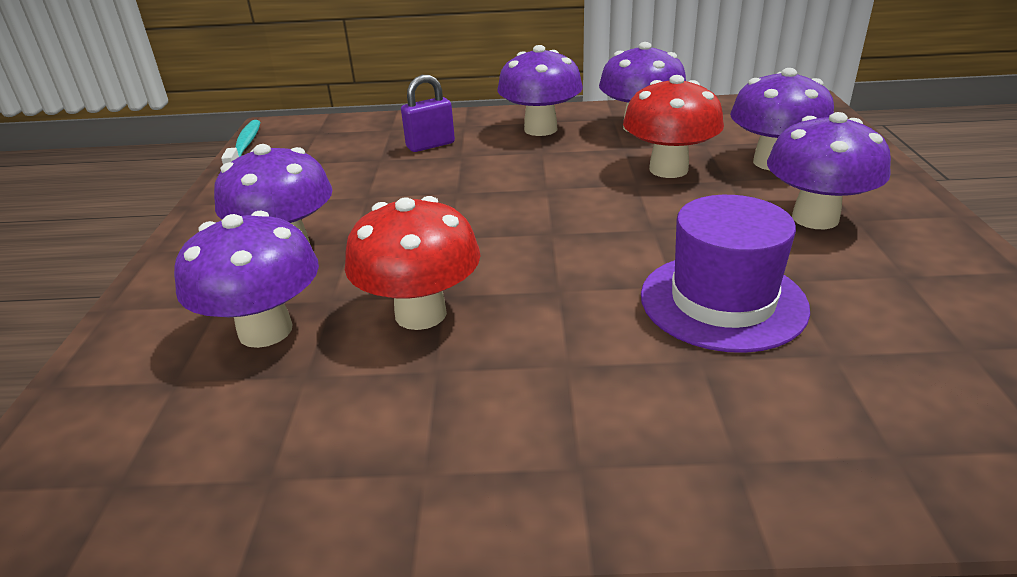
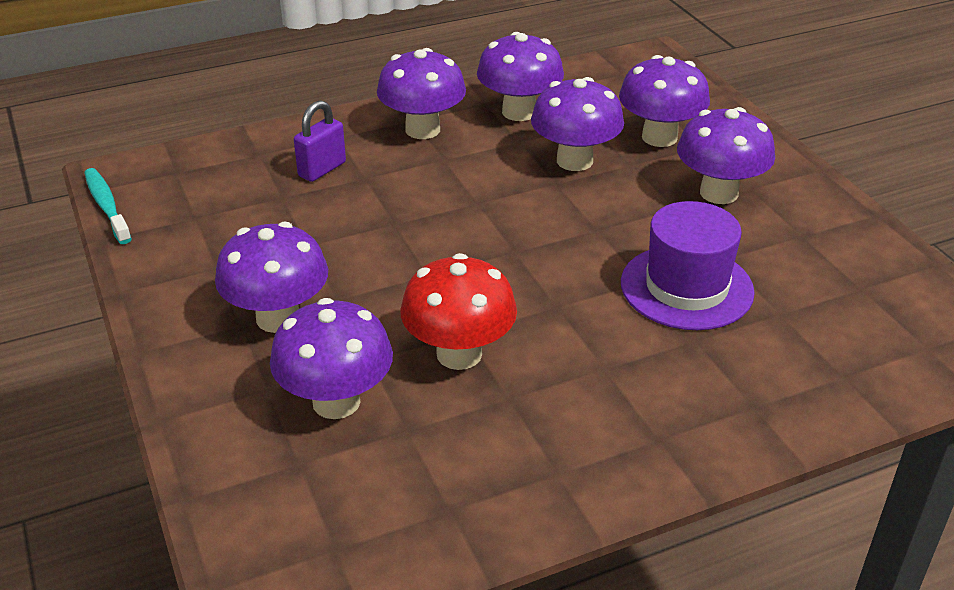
camera: 25 degrees left, 5 degrees up
red mushroom [623,75,724,178] -> purple mushroom [531,77,624,171]

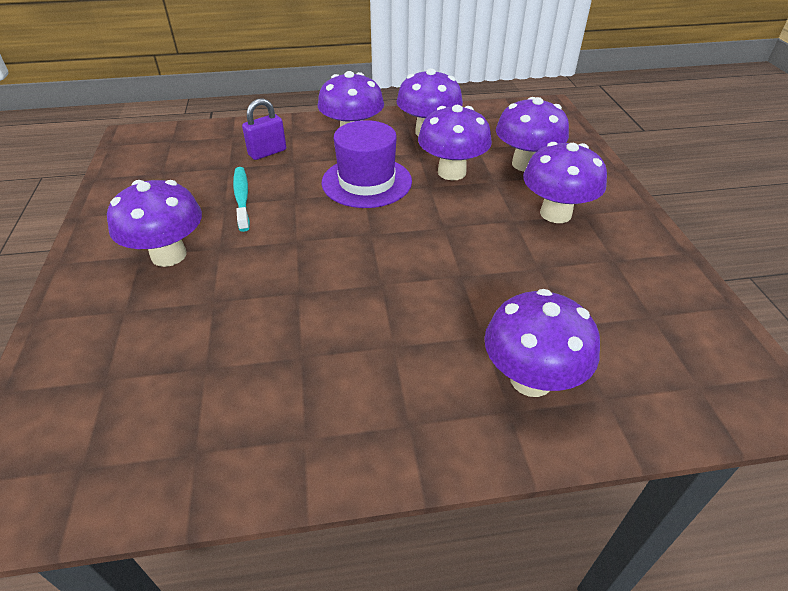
camera: 15 degrees right, 5 degrees up
turquoise toothbrush [84,168,132,244] -> turquoise toothbrush moved to [233,167,250,232]
purple mushroom [270,298,393,419] -> purple mushroom moved to [484,289,600,397]
red mushroom [400,253,517,370] -> none
purple hat [621,201,755,330] -> purple hat moved to [321,120,412,208]

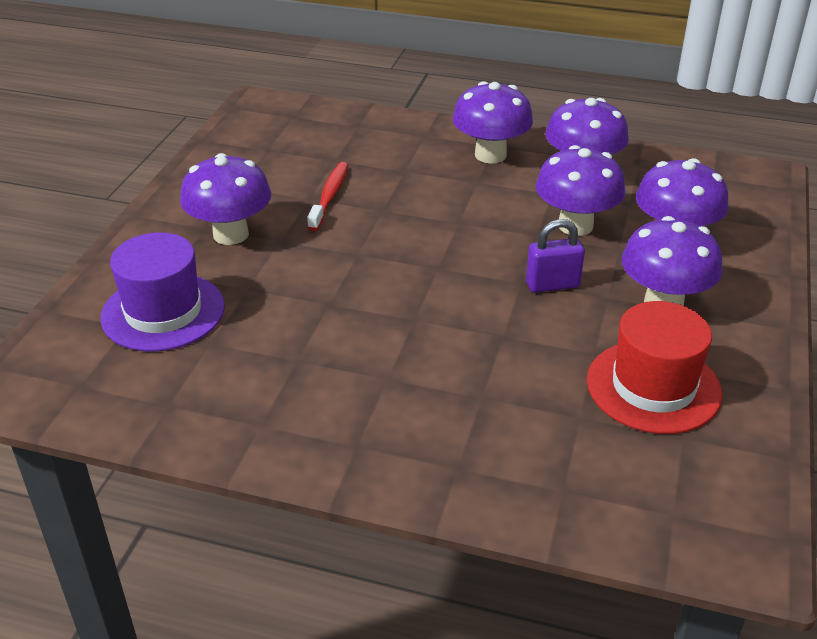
camera: 25 degrees right, 5 degrees down
turquoise toothbrush [233,167,250,232] -> red toothbrush [307,162,348,231]
purple padlock [242,98,286,160] -> purple padlock moved to [526,219,585,293]
purple hat [321,120,412,208] -> purple hat moved to [100,232,225,351]
purple mushroom [484,289,600,397] -> none
none -> red hat [587,301,722,434]

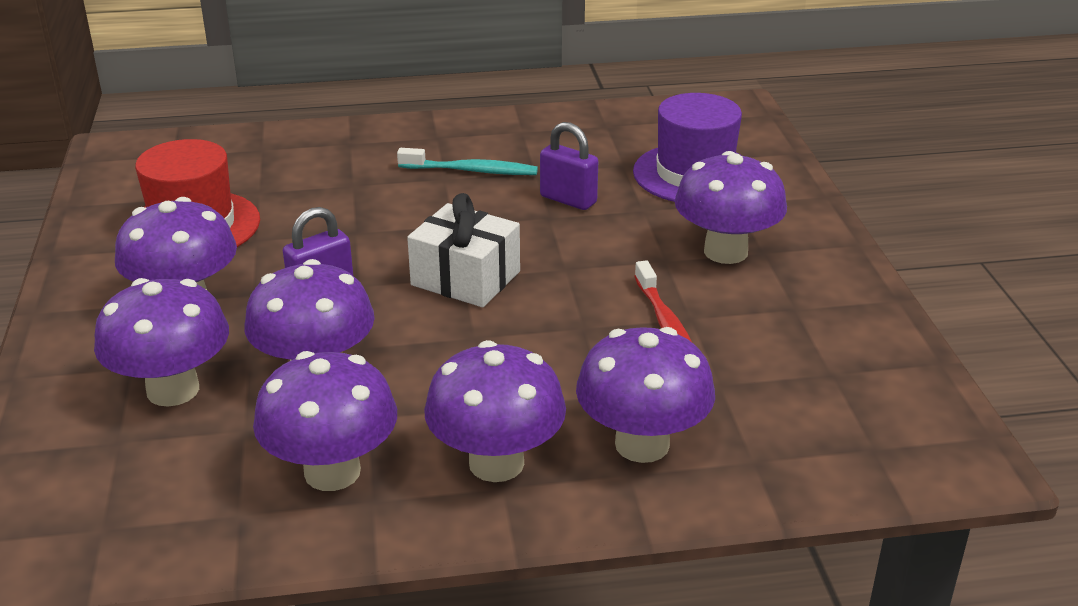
camera: 155 degrees right, 5 degrees down
none -> turquoise toothbrush [397,148,538,175]
none -> white gift [407,193,520,307]
none -> purple padlock [540,122,598,210]
none -> purple mushroom [576,327,715,463]

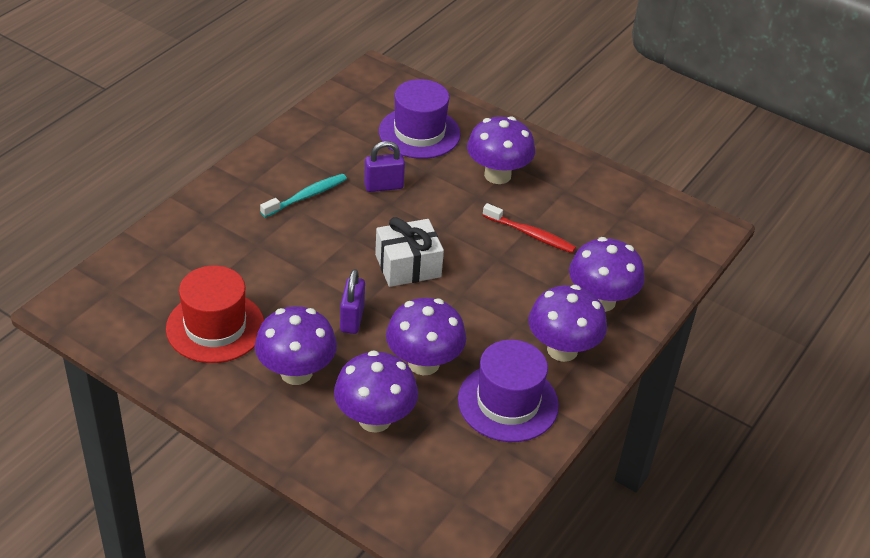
camera: 50 degrees left, 10 degrees up
purple mushroom [253,351,397,491] -> purple hat [458,340,559,442]

